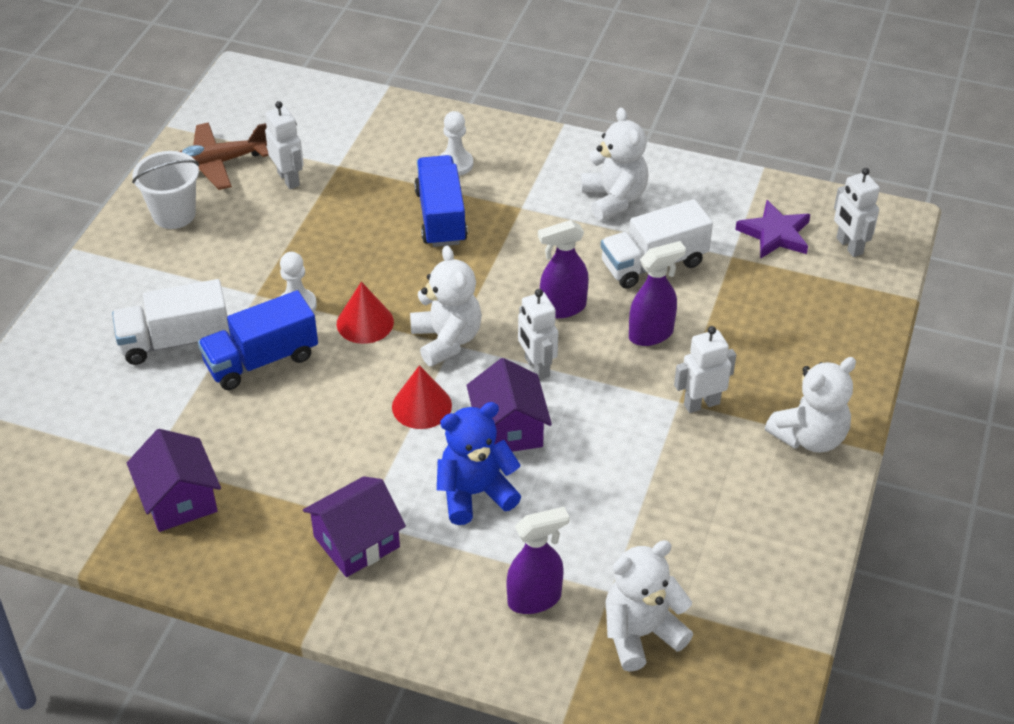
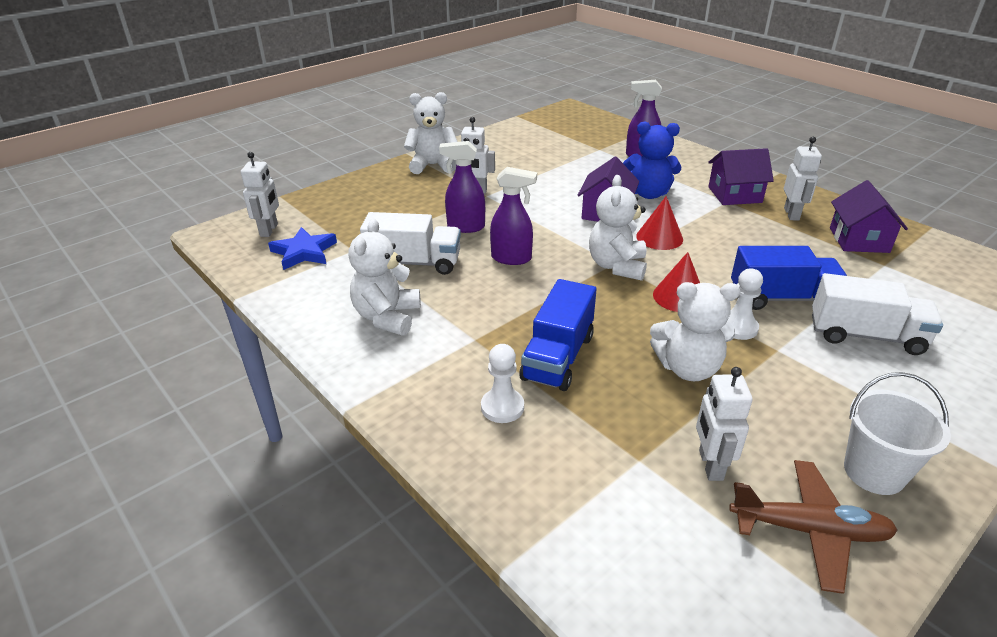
camera: 150 degrees left, 10 degrees down
white robot [518,289,558,380] -> white robot moved to [784,137,822,221]
white teddy bear [606,540,693,672] -> white teddy bear moved to [650,282,740,381]
purple star [735,200,810,259] -> blue star [268,227,337,270]

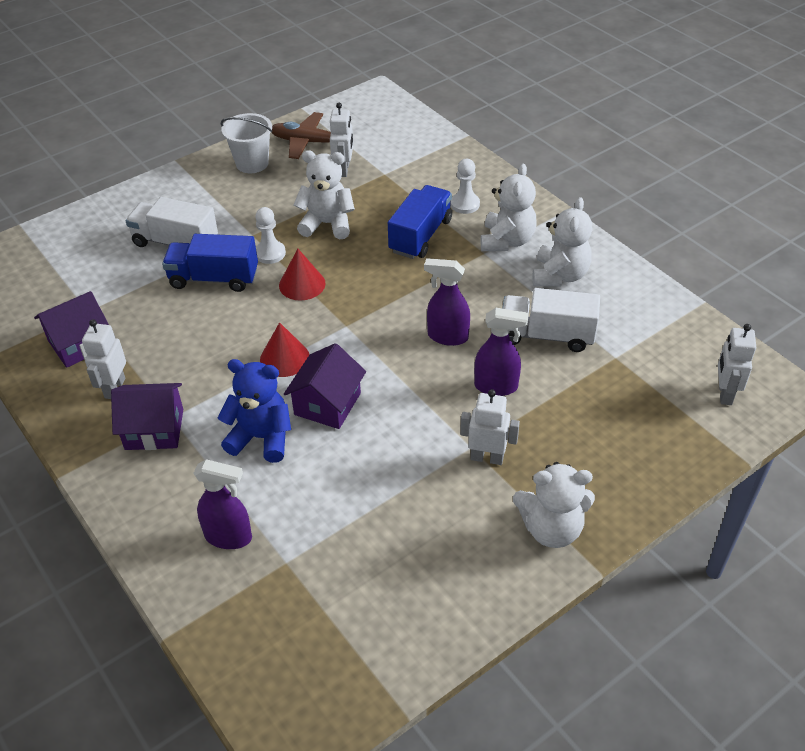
camera: 175 degrees left, 10 degrees up
blue star [268,227,337,270] -> none
white teddy bear [589,175,647,281] -> white teddy bear moved to [481,164,536,251]
purple house [830,180,908,253] -> purple house turned 45 degrees clockwise [34,291,109,368]

